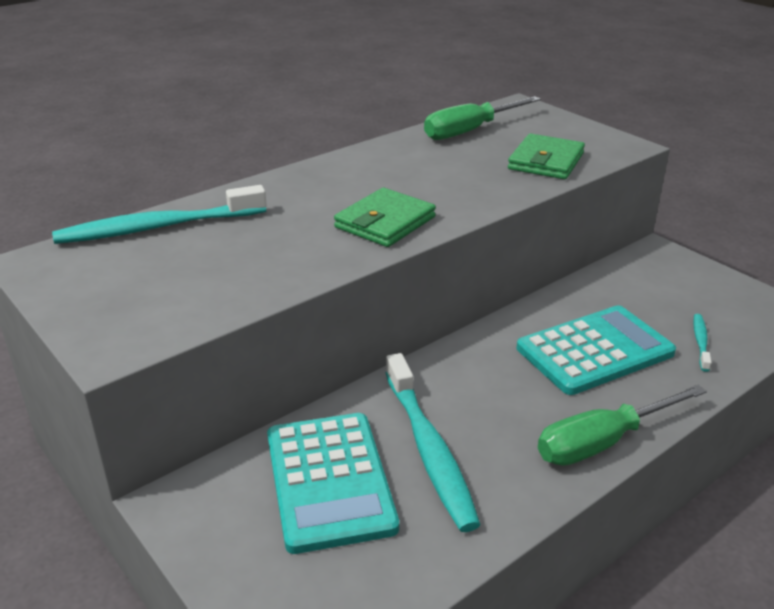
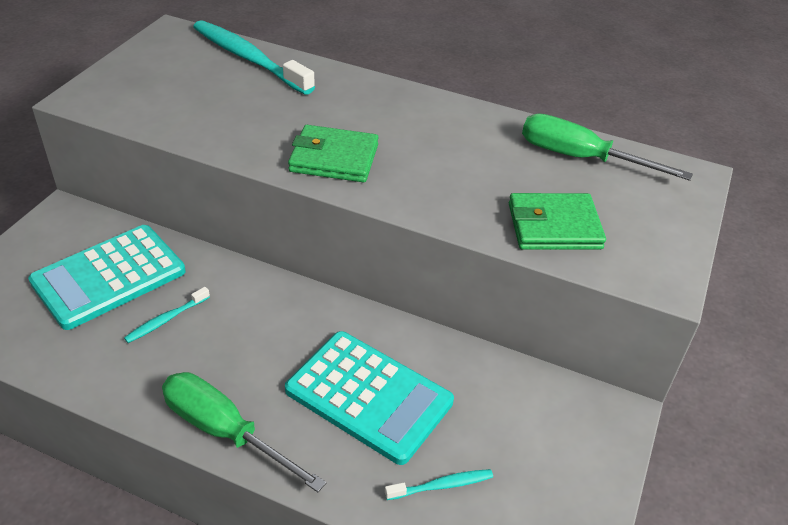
camera: 60 degrees right, 10 degrees up
turquoise toothbrush [386,353,481,532] -> turquoise toothbrush [124,287,210,343], size x0.47

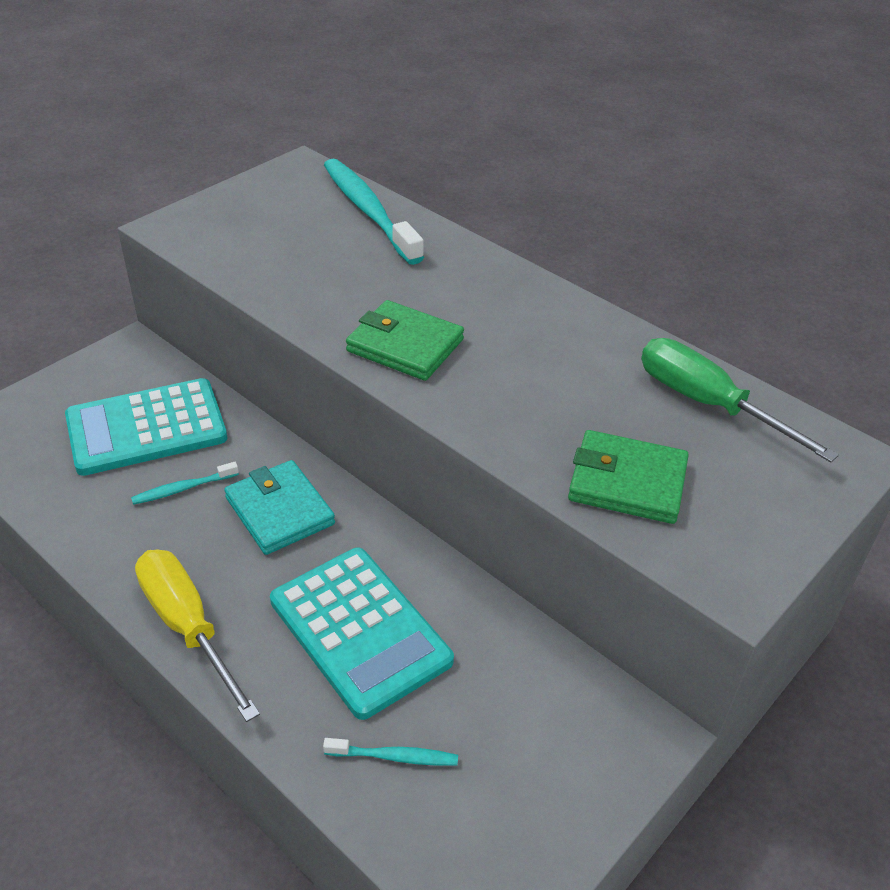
camera: 20 degrees right, 0 degrees up
green screwdriver [162,372,326,492] -> yellow screwdriver [135,549,260,722]
none -> turquoise wallet [224,460,335,555]

